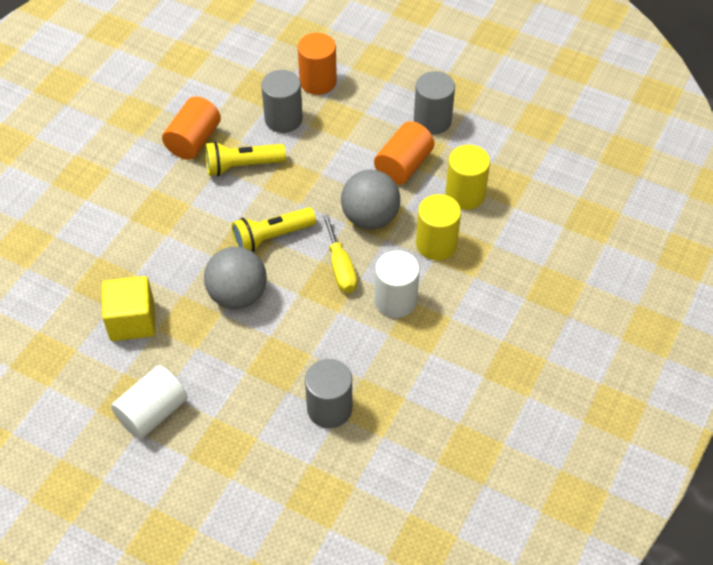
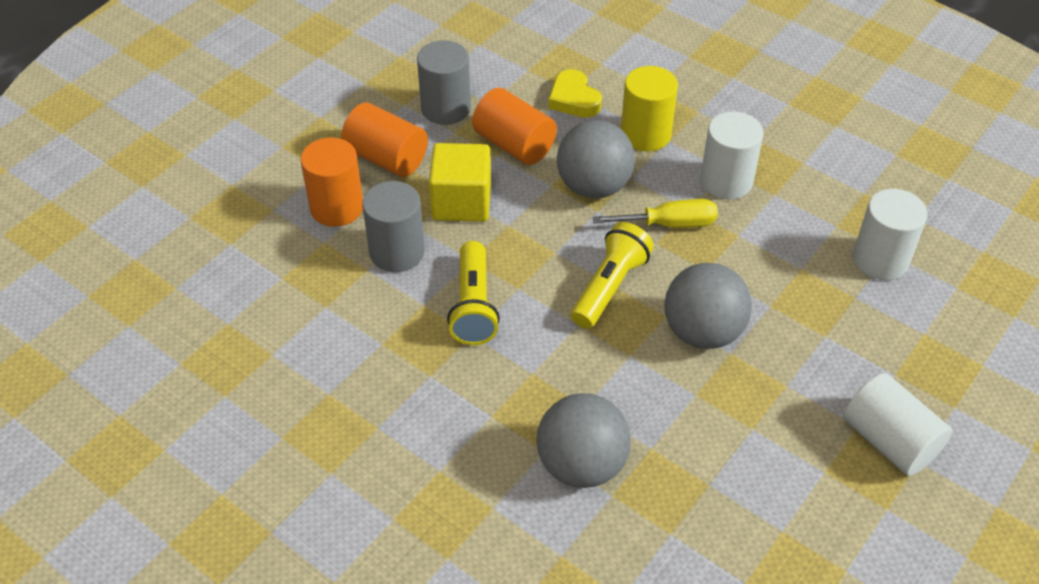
camera: 80 degrees left, 5 degrees down
yellow cube [102,276,156,341] -> yellow cube moved to [429,143,491,222]
orange cylinder [162,96,221,160] -> orange cylinder moved to [341,102,428,177]
yellow flashlight [231,207,316,252] -> yellow flashlight turned 135 degrees counterclockwise [571,222,654,329]
grey cylinder [305,359,352,428] -> white cylinder [853,189,928,280]
yellow cylinder [446,145,490,210] -> yellow heart [548,69,602,118]
none -> grey ball [536,393,631,488]

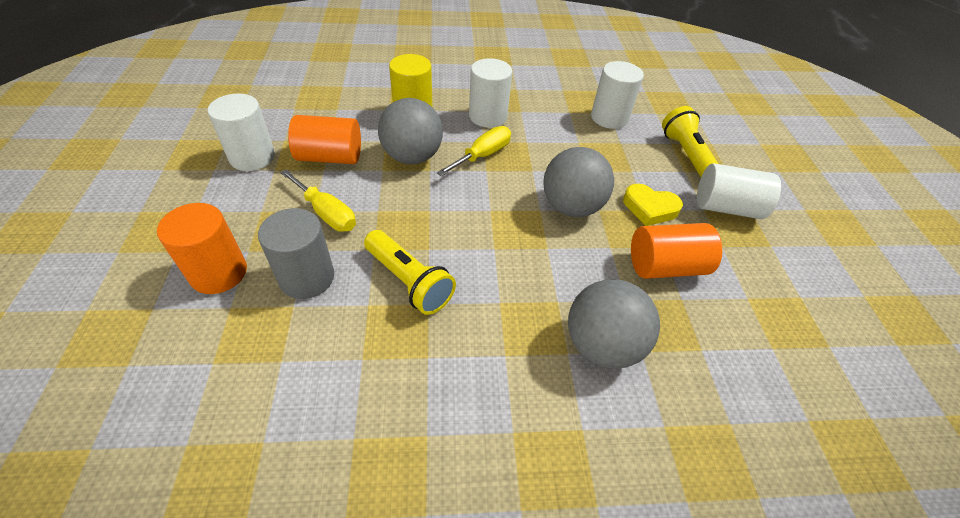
camera: 45 degrees left, 0 degrees up
orange cylinder [341,102,428,177] -> orange cylinder moved to [631,223,722,279]
grey cylinder [417,40,471,125] -> white cylinder [208,94,275,171]
yellow cube [429,143,491,222] -> yellow screwdriver [280,169,356,232]
yellow heart [548,69,602,118] -> yellow heart moved to [623,184,683,226]
yellow flashlight [571,222,654,329] -> yellow flashlight moved to [662,106,718,177]

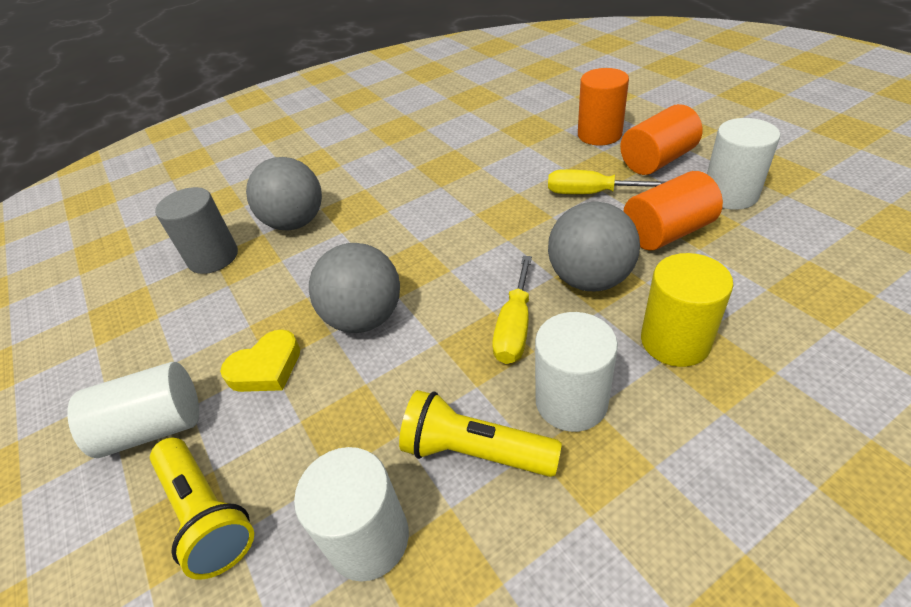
camera: 160 degrees right, 5 degrees down
grey cylinder [258,208,334,299] -> grey cylinder moved to [155,187,238,274]
yellow flashlight [364,230,456,315] -> yellow flashlight moved to [399,390,562,477]
yellow heart [623,184,683,226] -> yellow heart turned 150 degrees clockwise [220,329,300,392]
orange cylinder [631,223,722,279] -> orange cylinder moved to [620,104,703,175]

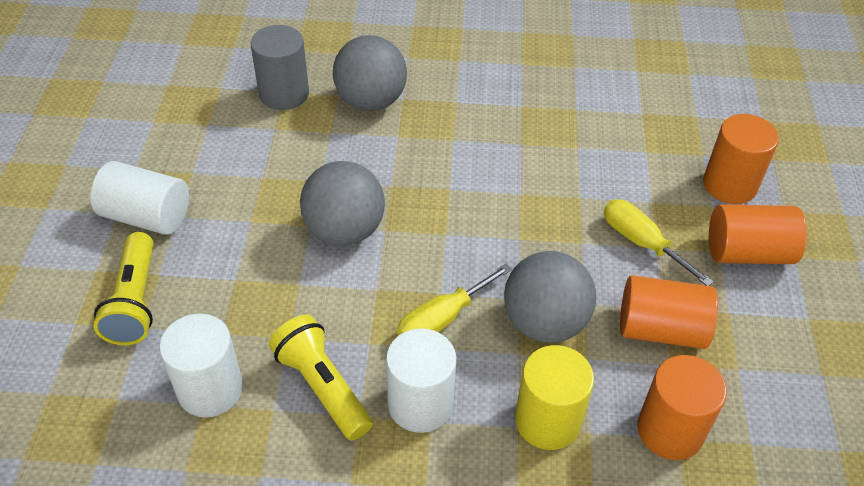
camera: 30 degrees right, 5 degrees up
yellow heart [220,329,300,392] -> none
white cylinder [707,118,780,210] -> none
none -> orange cylinder [637,355,727,460]

